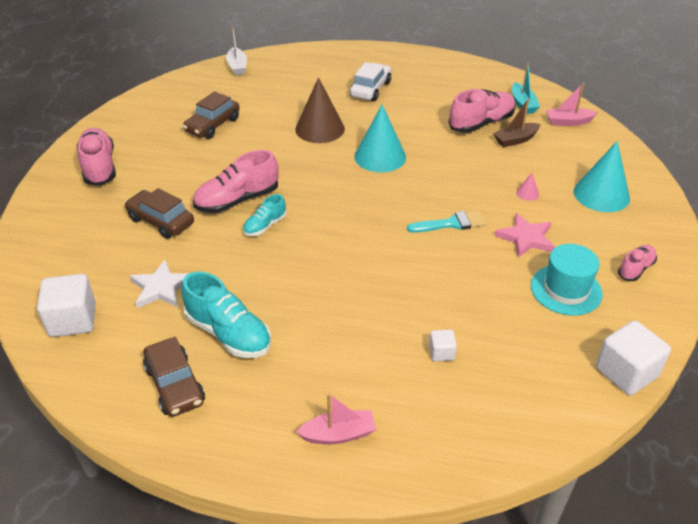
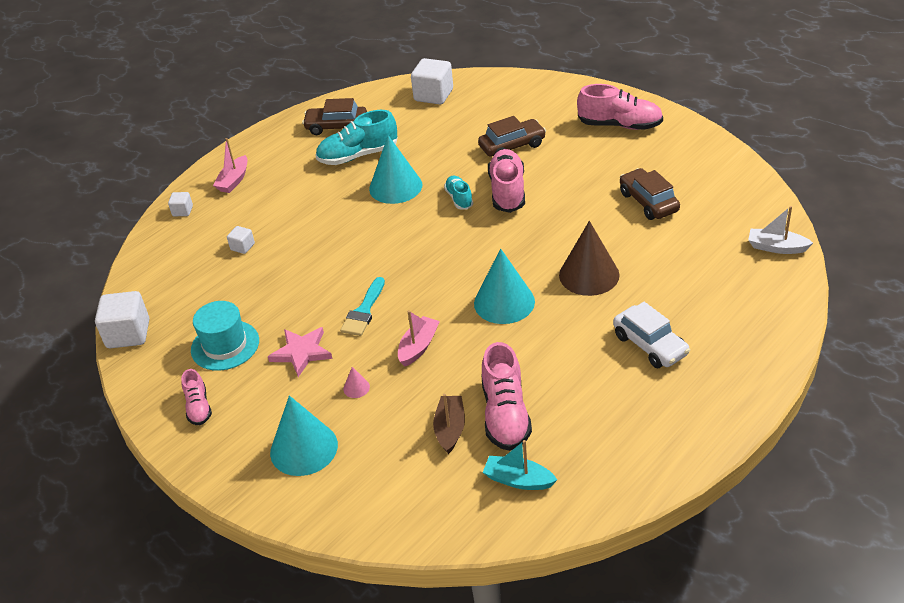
camera: 125 degrees right, 0 degrees up
white star [130,260,187,308] -> none
pink boat [546,83,598,126] -> pink boat moved to [398,310,440,367]
none -> white cube [168,192,193,216]
none -> turquoise cone [369,135,422,204]

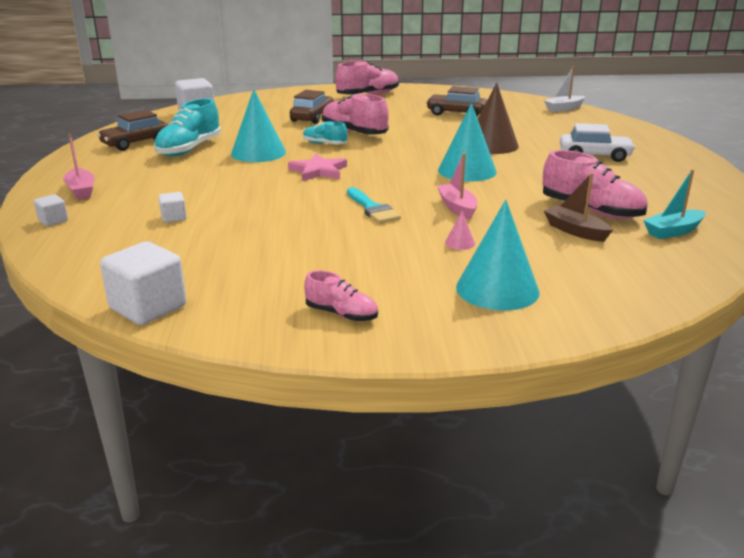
camera: 50 degrees left, 15 degrees down
turquoise hat [191,301,259,371] -> none
pink star [268,327,333,377] -> pink star moved to [288,154,347,181]

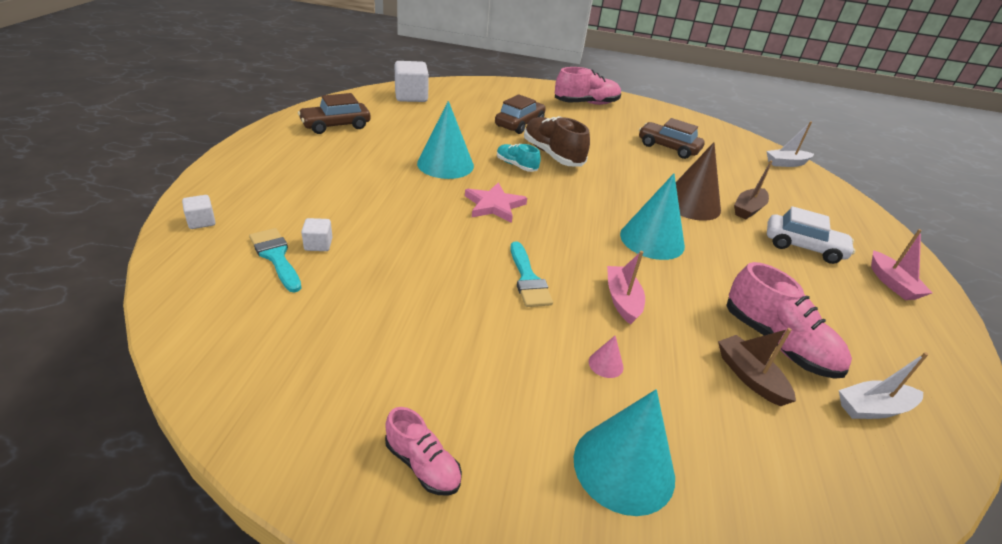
camera: 10 degrees right, 10 degrees up
pink boat [63,134,94,200] -> pink boat moved to [871,229,932,300]
white cube [100,241,186,325] -> none
turquoise shoe [154,98,221,156] -> none
pink shoe [322,94,389,135] -> brown shoe [524,116,590,167]
turquoise boat [643,169,706,239] -> white boat [839,352,928,419]
none -> turquoise brush [249,228,302,293]
none -> brown boat [734,160,773,219]

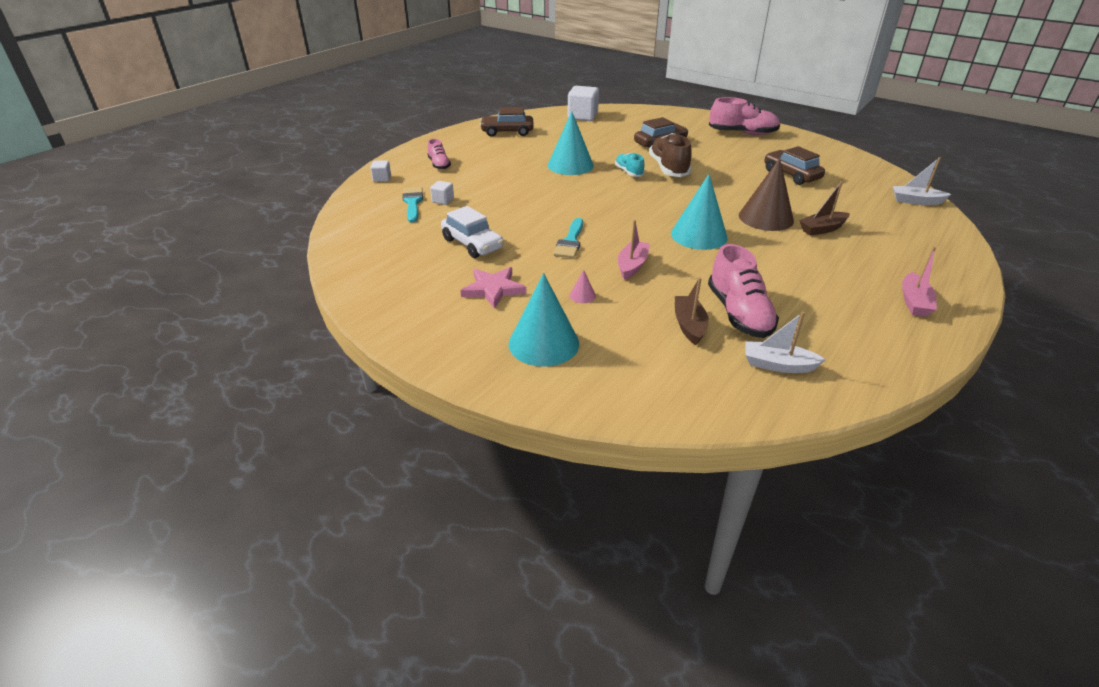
camera: 30 degrees right, 0 degrees up
pink shoe [385,407,462,496] -> pink shoe moved to [428,139,451,170]
pink star [465,182,527,223] -> pink star moved to [460,267,527,309]
white car [767,206,856,264] -> white car moved to [441,206,504,258]

